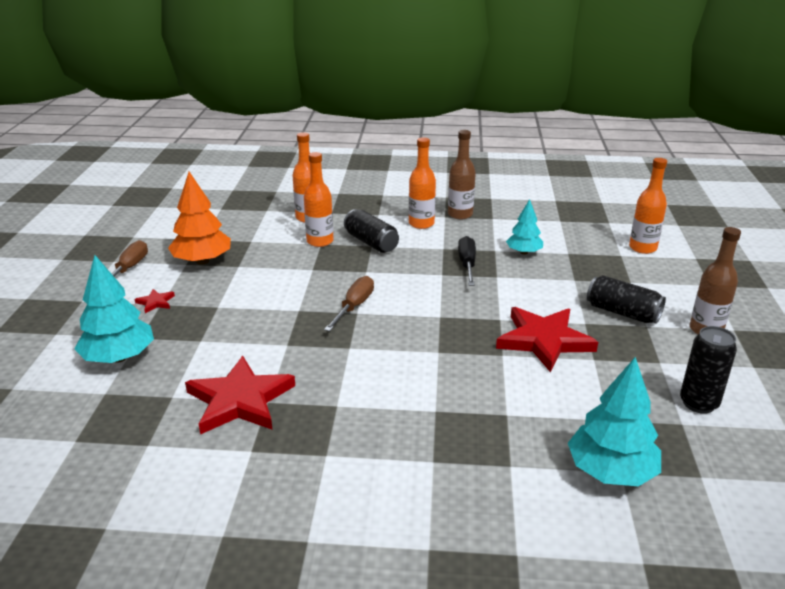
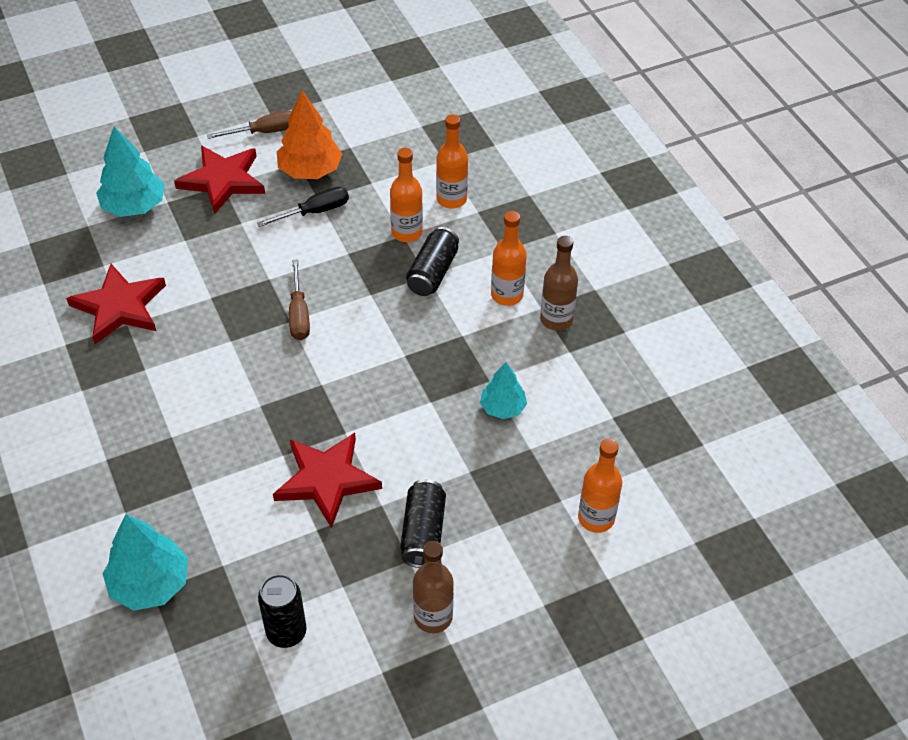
camera: 60 degrees right, 20 degrees up
red star [134,289,175,313] -> red star [174,146,265,214], size x2.35
brown screwdriver [324,276,374,331] -> brown screwdriver turned 90 degrees clockwise [289,259,310,340]
black screwdriver [458,236,476,286] -> black screwdriver moved to [257,187,349,227]

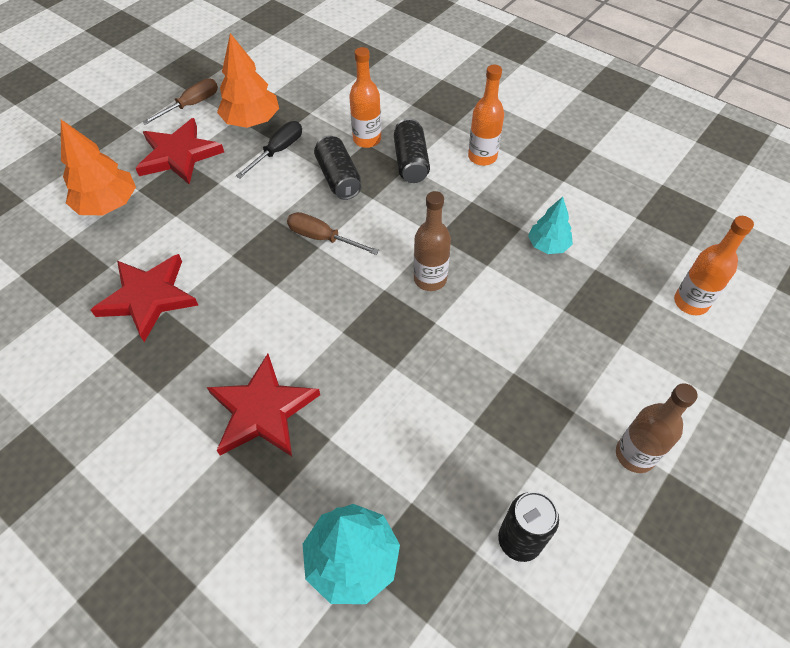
camera: 25 degrees left, 5 degrees up
turquoise tree [96,126,165,217] -> orange tree [61,120,136,215]
red star [273,433,382,528] -> red star moved to [207,354,320,456]
brown screwdriver [289,259,310,340] -> brown screwdriver turned 150 degrees clockwise [287,212,379,255]
black can [400,479,446,568] -> black can moved to [314,135,361,200]
orange bottle [436,114,468,209] -> none
brown bottle [540,236,578,331] -> brown bottle moved to [414,191,451,291]

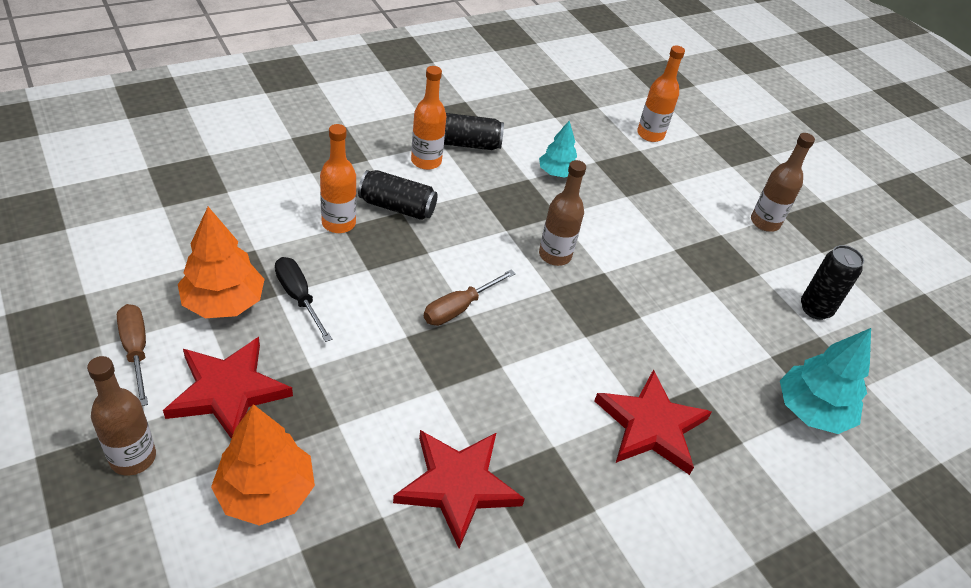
camera: 75 degrees left, 10 degrees down
black can [314,135,361,200] -> black can moved to [444,113,504,150]
none -> brown bottle [87,356,156,476]

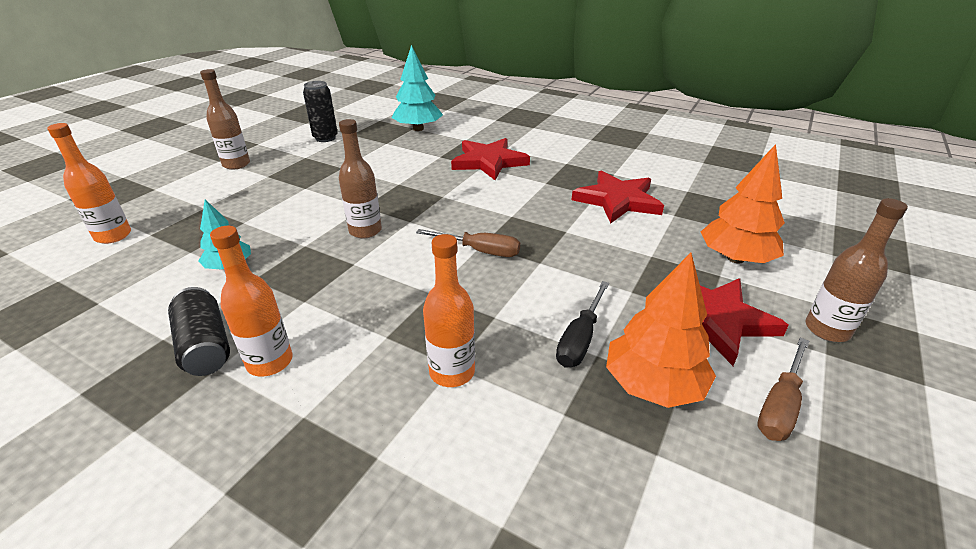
camera: 115 degrees left, 10 degrees down
black can [358,170,438,220] -> none

